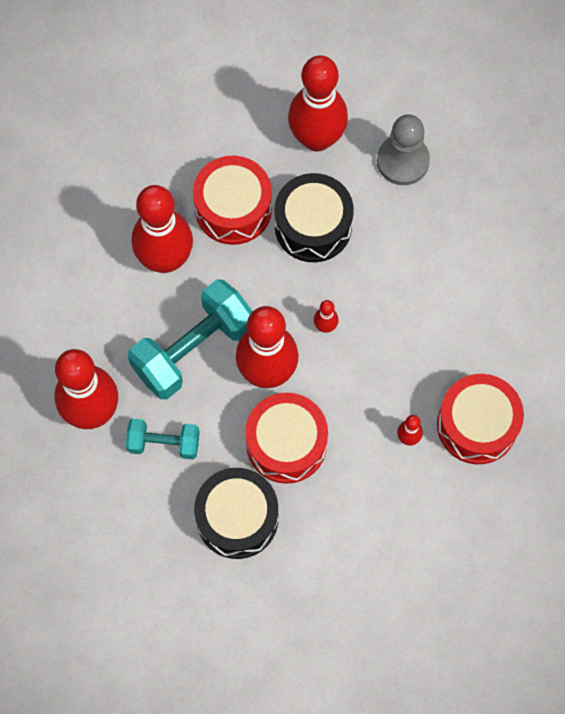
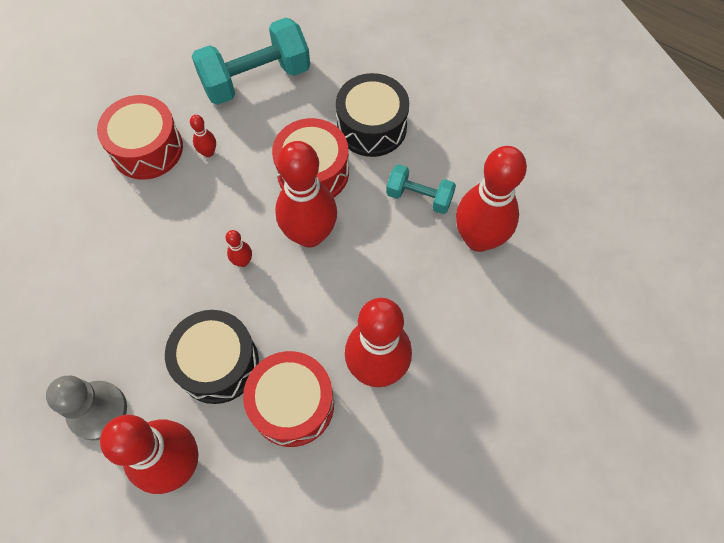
camera: 165 degrees left, 5 degrees down
turquoise dumbbell [128,279,253,399] -> turquoise dumbbell moved to [192,17,310,105]

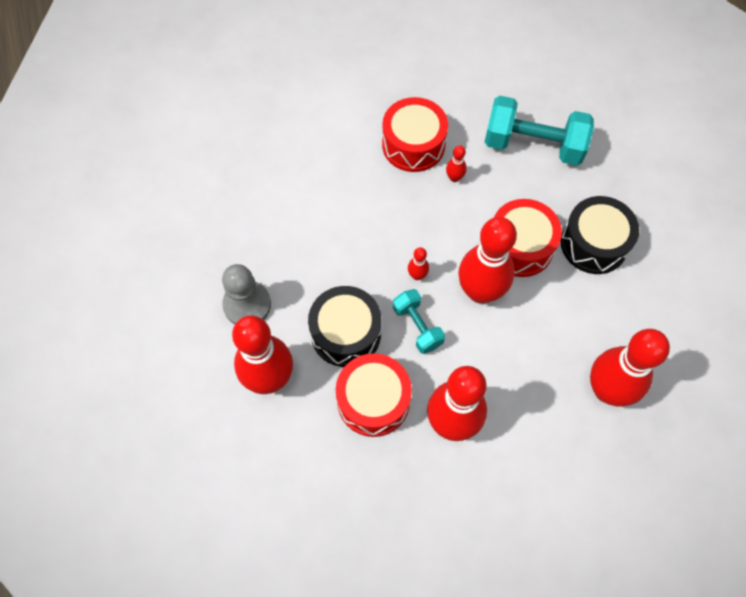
camera: 40 degrees right, 0 degrees up
turquoise dumbbell [386,164,456,214] -> turquoise dumbbell moved to [393,289,445,354]

